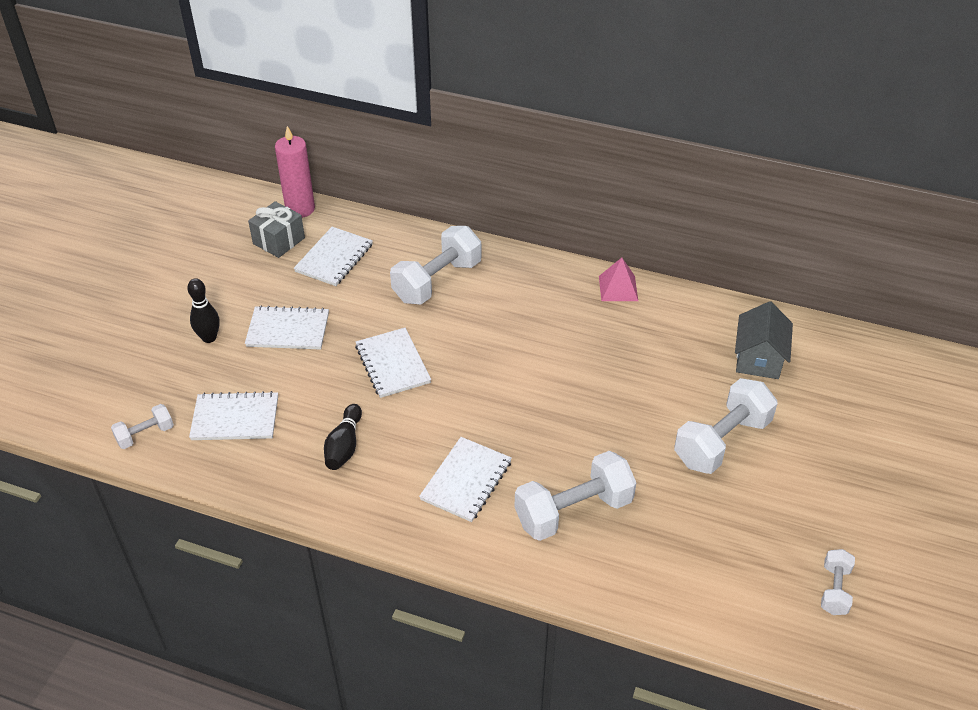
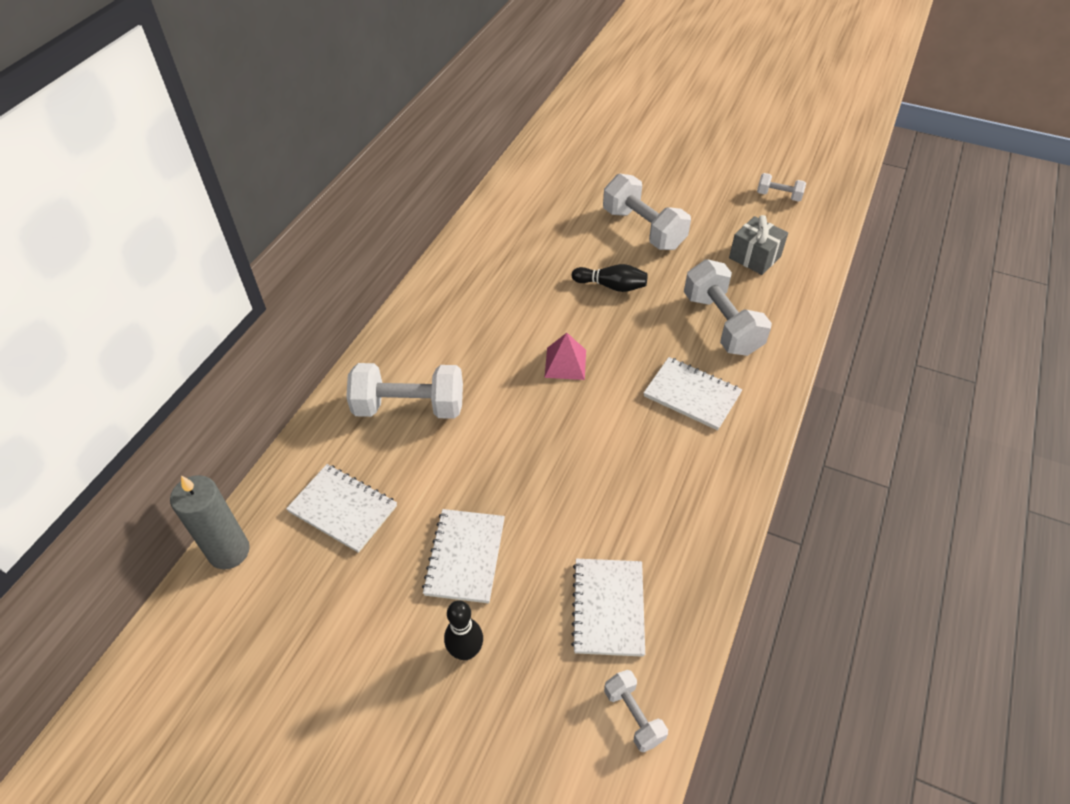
camera: 85 degrees left, 5 degrees up
grey gift [248,201,305,258] -> grey gift moved to [729,215,788,275]
pink candle [275,126,315,218] -> grey candle [170,475,250,569]
black bowling pin [324,404,362,470] -> black bowling pin moved to [572,264,647,292]
white notebook [355,328,431,398] -> none
white dumbbell [390,226,481,305] -> white dumbbell turned 45 degrees counterclockwise [346,363,463,419]
pink pyramid [599,258,638,301] -> pink pyramid moved to [544,333,586,380]
grey house [735,301,793,379] -> none

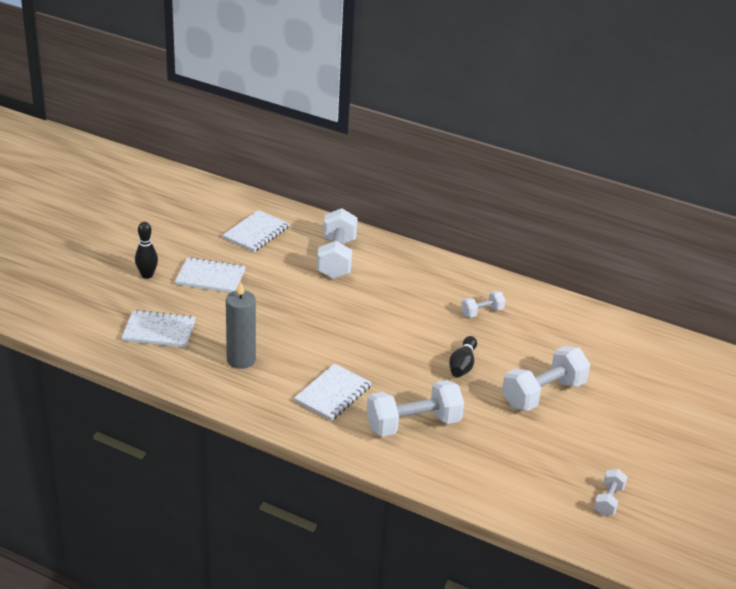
camera: 90 degrees right, 15 degrees down
grey candle [170,475,250,569] -> grey candle moved to [226,281,256,369]
pink pyramid [544,333,586,380] -> none
white dumbbell [604,670,668,753] -> white dumbbell moved to [461,291,505,318]
grey gift [729,215,788,275] -> none

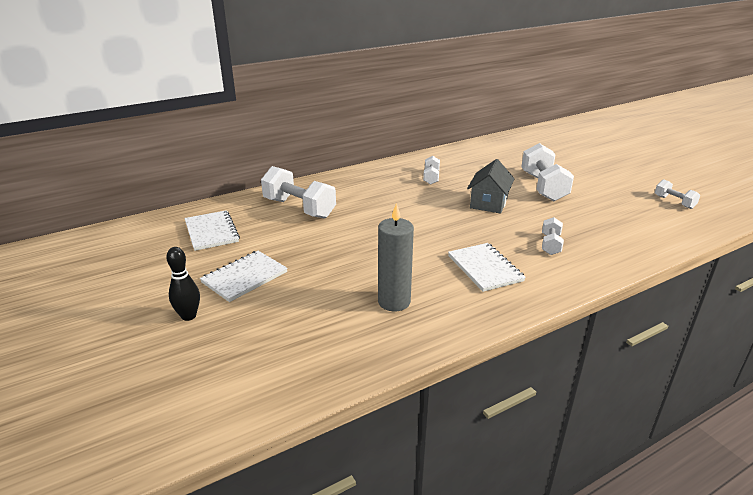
camera: 55 degrees left, 5 degrees down
white notebook [122,310,196,348] -> none
white dumbbell [367,380,464,437] -> white dumbbell [542,217,564,255], size x0.52
black bowling pin [449,336,477,377] -> grey house [467,159,515,214]

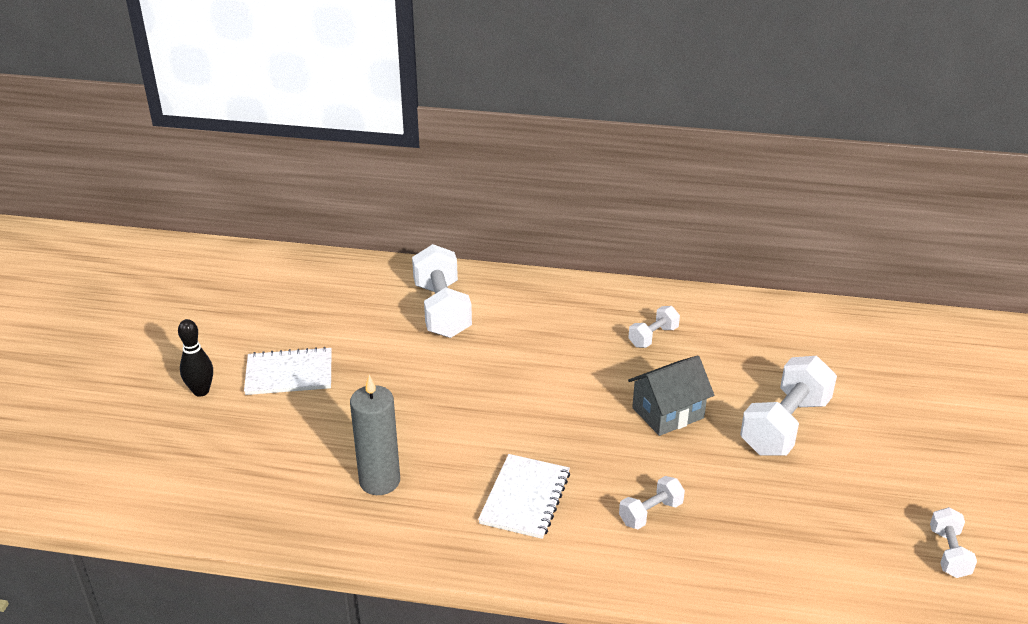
camera: 40 degrees right, 5 degrees up
white notebook [184,210,240,251] -> none

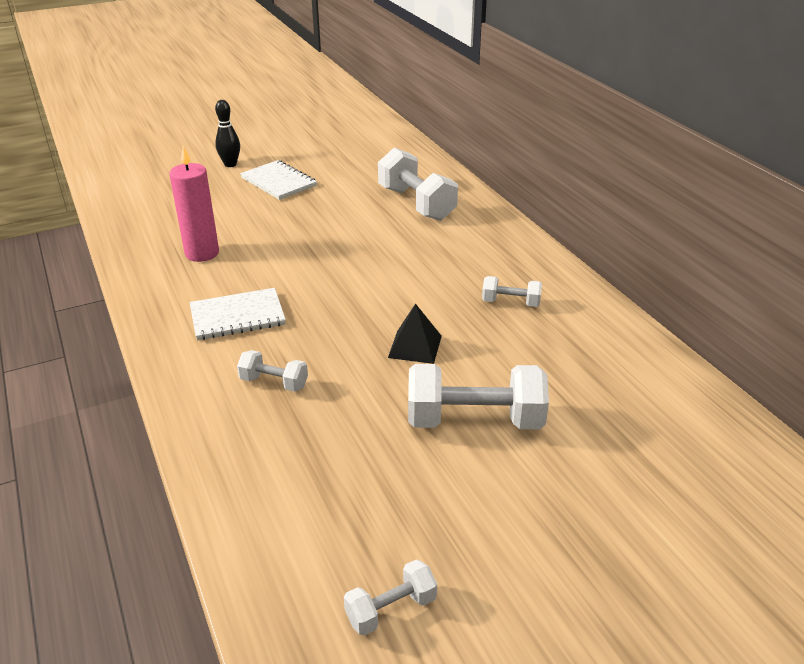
camera: 55 degrees right, 0 degrees up
grey candle [350,375,400,495] -> pink candle [169,146,219,262]
white dumbbell [412,244,472,338] -> white dumbbell turned 75 degrees counterclockwise [378,148,458,221]
grey house [628,355,714,436] -> black pyramid [388,303,442,364]

